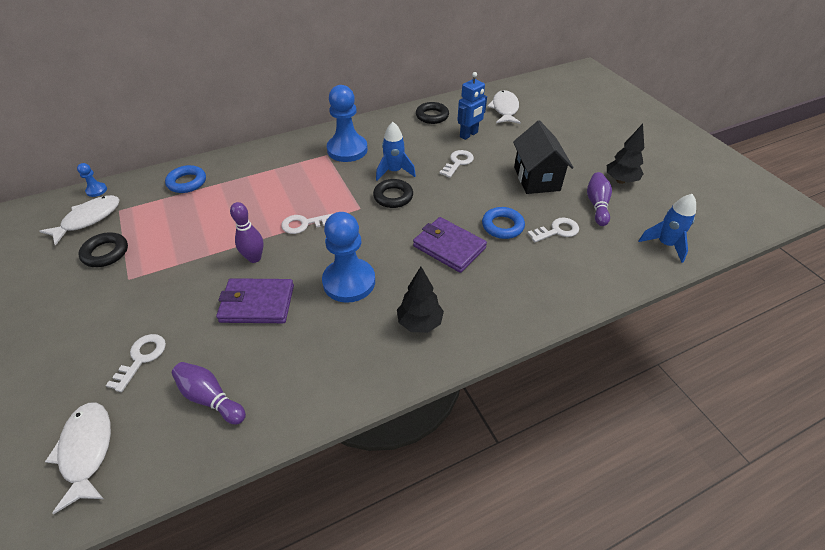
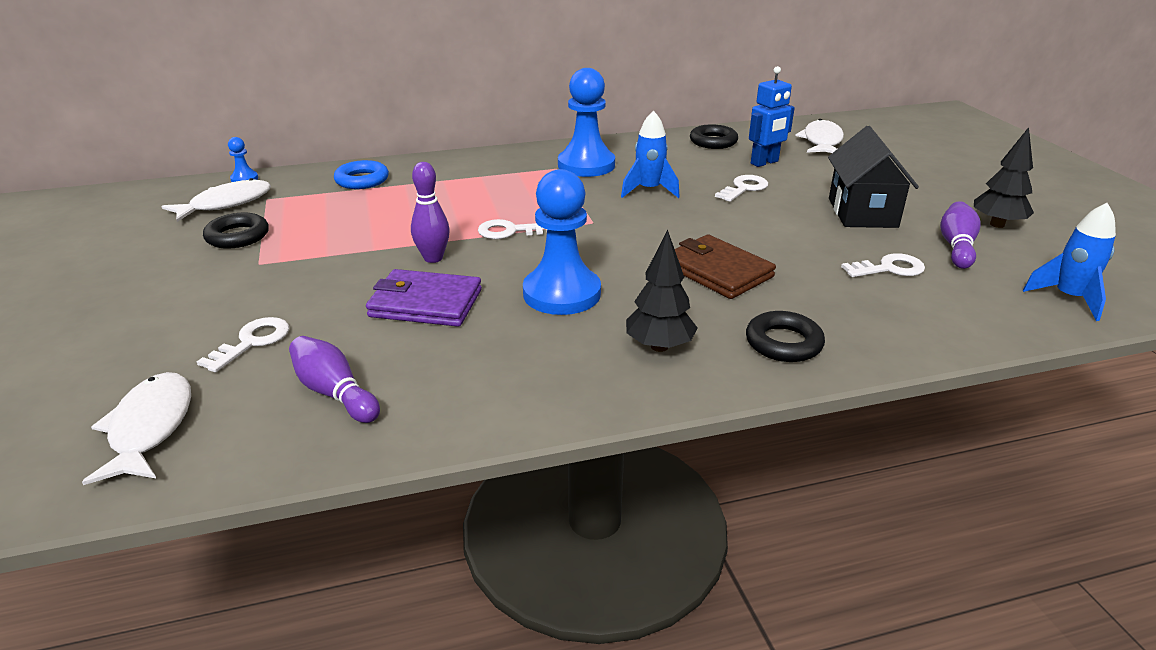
camera: 10 degrees right, 15 degrees down
black ring [373,179,413,208] -> black ring moved to [746,311,825,362]
purple wallet [413,217,487,273] -> brown wallet [675,234,776,299]
blue ring [482,207,525,239] -> none

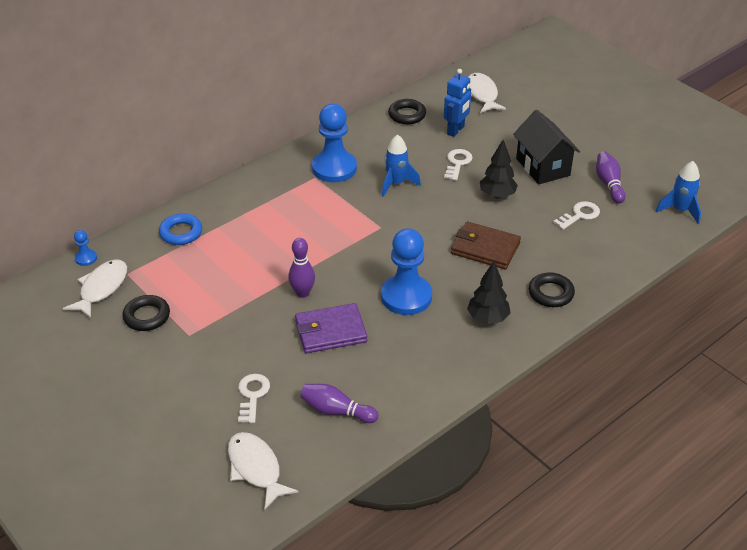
camera: 25 degrees left, 10 degrees up
white key [478,219,547,239] -> none
black tree [974,127,1034,228] -> black tree moved to [480,140,518,198]

